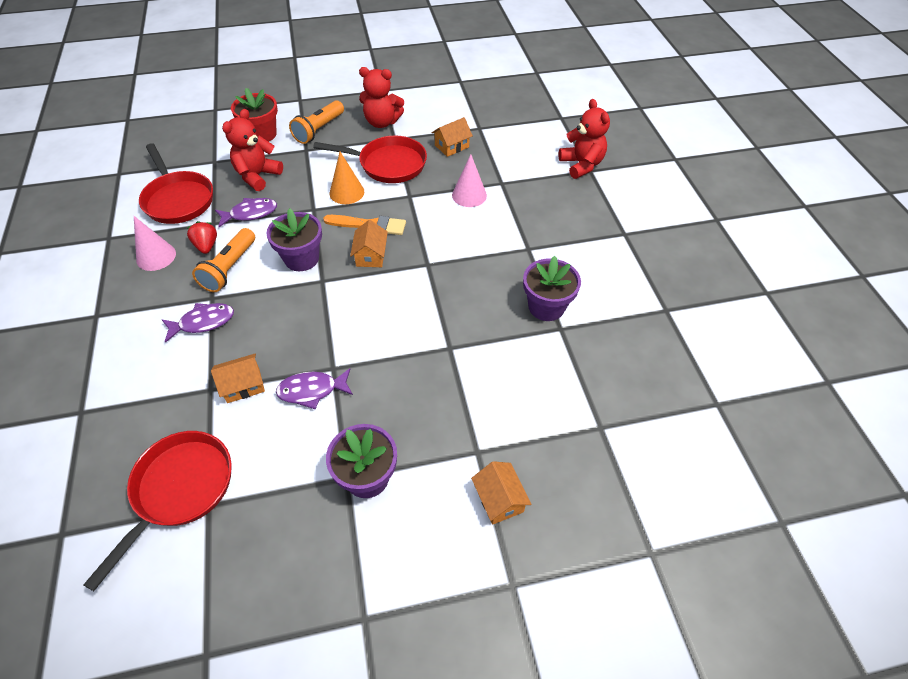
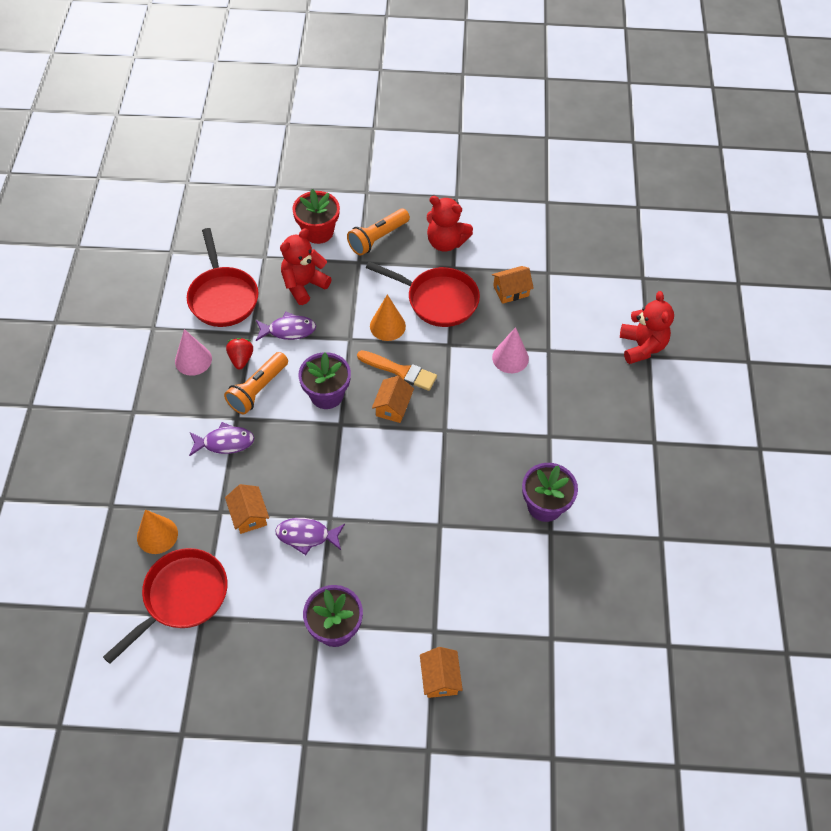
camera: 15 degrees right, 5 degrees up
orange house [211,354,265,403] -> orange house turned 75 degrees clockwise [225,484,269,534]
none -> orange cone [137,509,178,554]

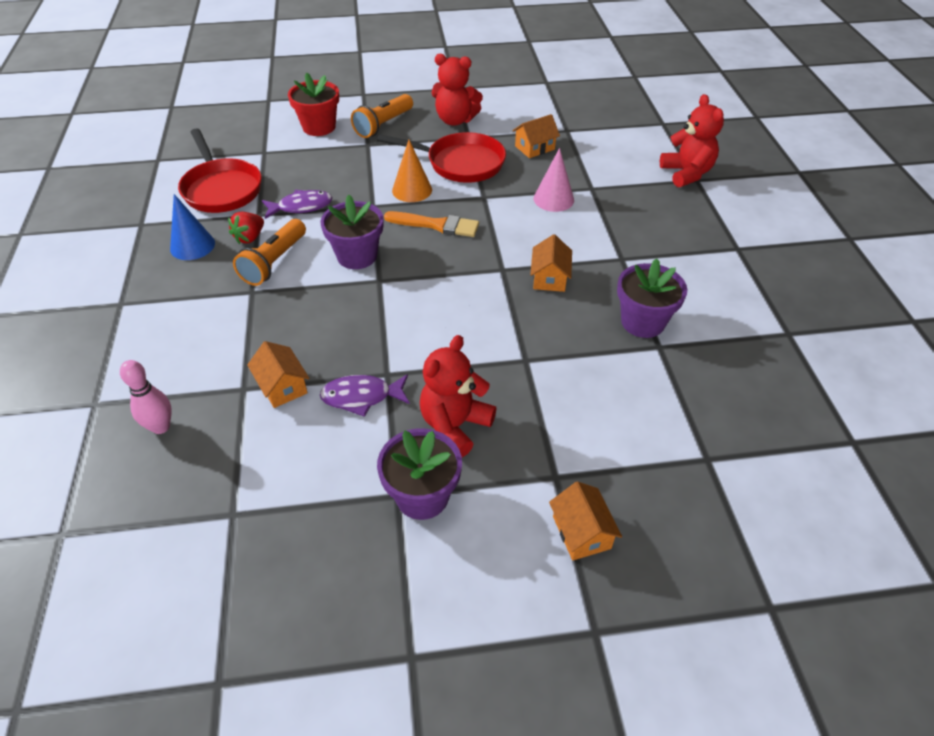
camera: 10 degrees left, 10 degrees down
red pan [103,548,227,664] -> none
orange cone [137,509,178,554] -> pink bowling pin [120,360,172,434]
pink cone [175,329,212,376] -> blue cone [170,194,215,260]
purple fish [189,422,254,456] -> none
red strawberry [226,338,253,370] -> red strawberry turned 135 degrees counterclockwise [228,212,264,244]
red teddy bear [280,228,332,305] -> red teddy bear moved to [420,335,496,458]
orange house [372,376,414,423] -> orange house moved to [530,234,572,292]

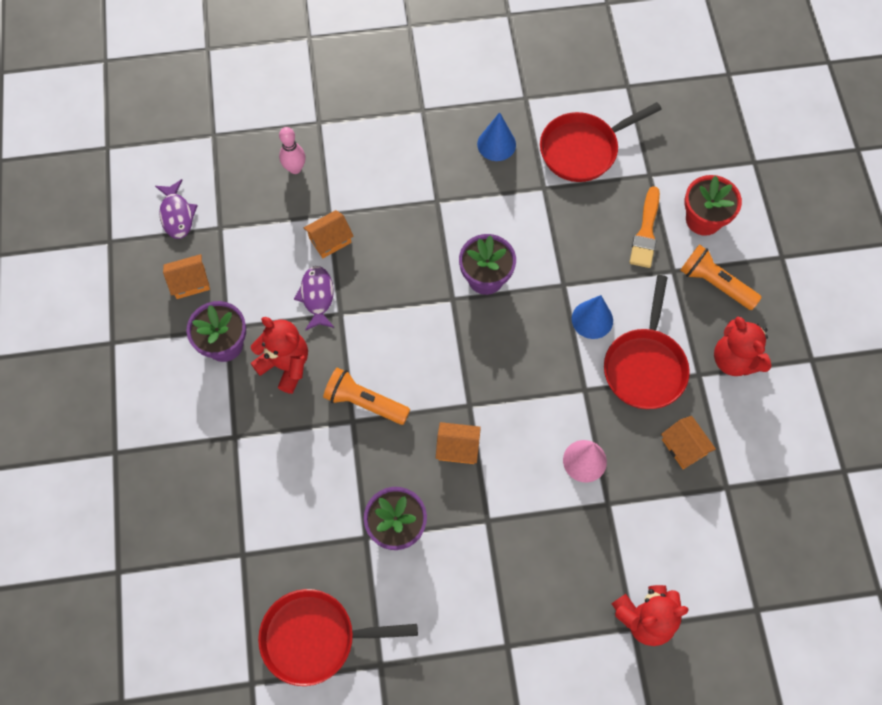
camera: 90 degrees right, 20 degrees up
red strawberry [228,212,264,244] -> none
orange flashlight [233,219,306,286] -> orange flashlight moved to [323,368,410,425]
purple fish [262,190,332,219] -> purple fish moved to [155,179,198,239]
orange brush [384,211,479,237] -> orange brush moved to [629,186,660,268]
orange cone [392,140,432,202] -> blue cone [572,295,613,339]
red teddy bear [432,54,483,126] -> red teddy bear turned 45 degrees counterclockwise [714,317,772,376]
orange house [549,481,622,560] -> orange house moved to [163,254,210,299]
none -> red pan [258,589,418,686]

